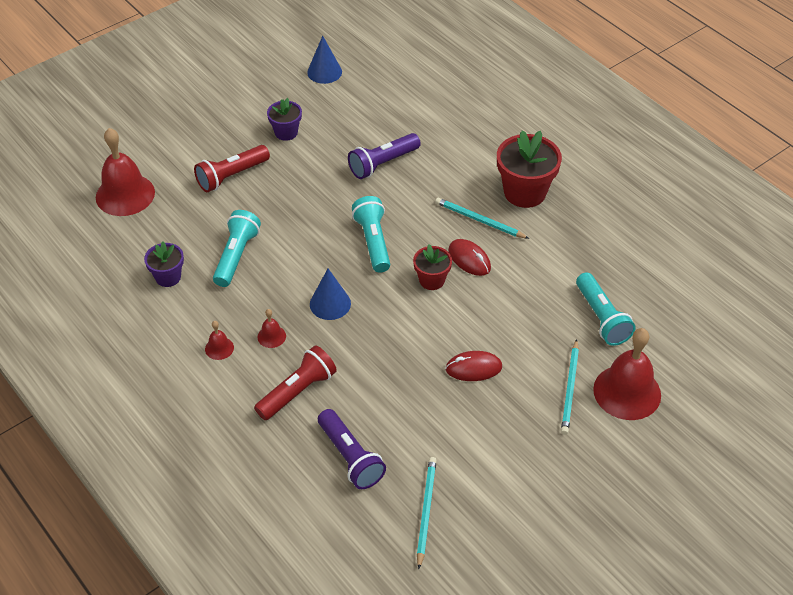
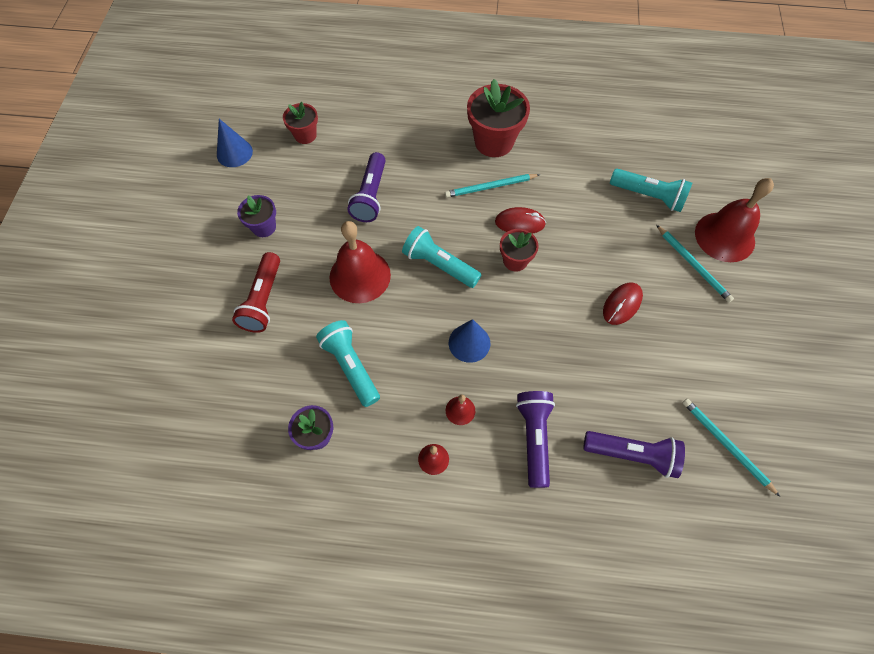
camera: 45 degrees left, 15 degrees up
red bell [96,128,155,216] -> red bell moved to [329,221,391,303]
red flashlight [254,346,337,420] -> purple flashlight [516,391,555,488]
none -> red flower pot [283,102,318,144]

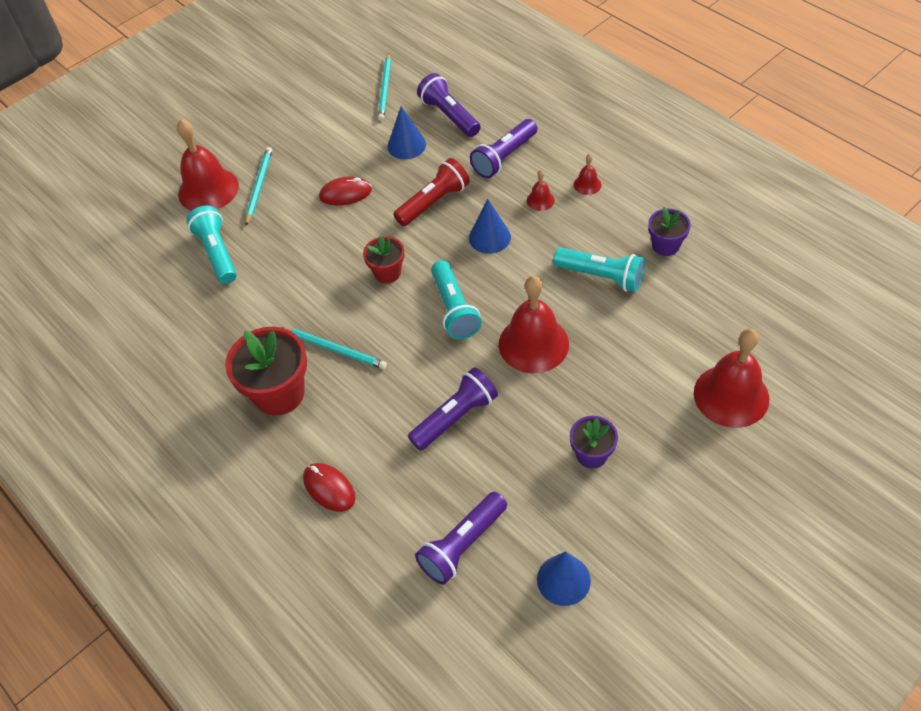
camera: 135 degrees left, 10 degrees down
red flashlight [232,252,280,333] -> red flashlight moved to [393,158,470,226]
red flower pot [283,102,318,144] -> purple flashlight [415,492,507,585]
turquoise flashlight [316,320,380,407] -> turquoise flashlight turned 75 degrees counterclockwise [553,247,645,292]
red mouse [495,207,546,234] -> red mouse moved to [303,463,355,512]
none -> blue cone [388,106,426,159]
none -> red bell [694,328,769,428]

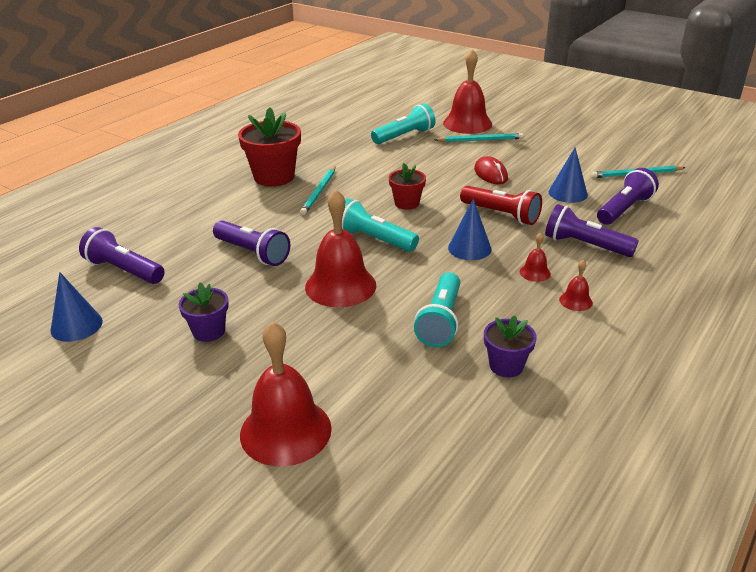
camera: 75 degrees right, 20 degrees down
red mouse [303,463,355,512] -> none
turquoise flashlight [431,260,482,339] -> turquoise flashlight turned 60 degrees clockwise [342,198,419,252]

